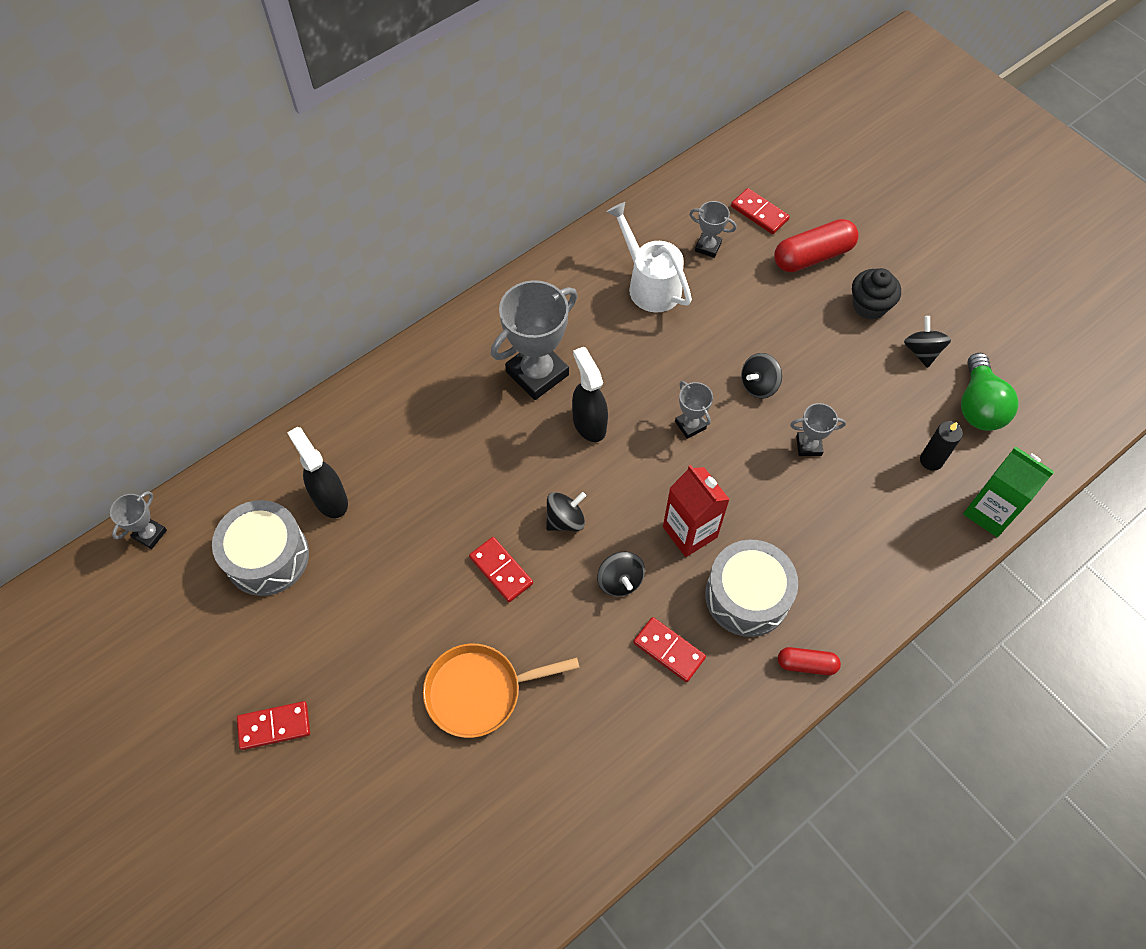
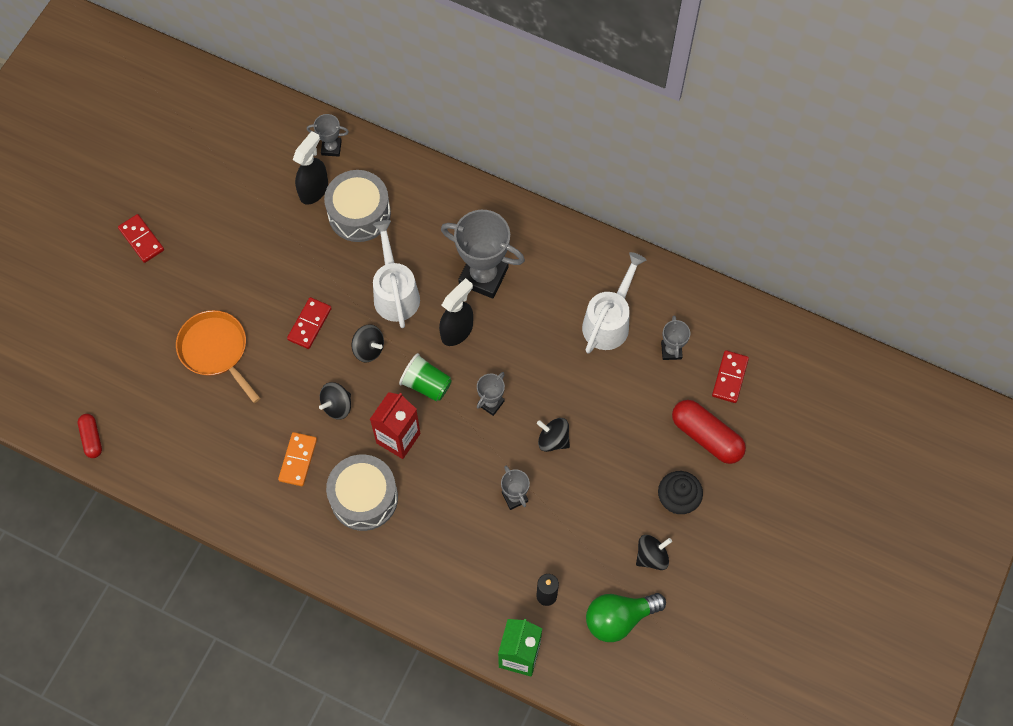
camera: 65 degrees right, 5 degrees up
grey trophy [110,491,167,549] -> grey trophy moved to [307,114,349,157]
grey drum [212,500,309,596] -> grey drum moved to [324,170,391,242]
red domino [633,617,706,682] -> orange domino [278,432,317,486]
red capsule [778,647,841,675] -> red capsule moved to [78,414,102,458]
none -> white watering can [373,220,420,328]
none -> green cup [399,353,452,402]

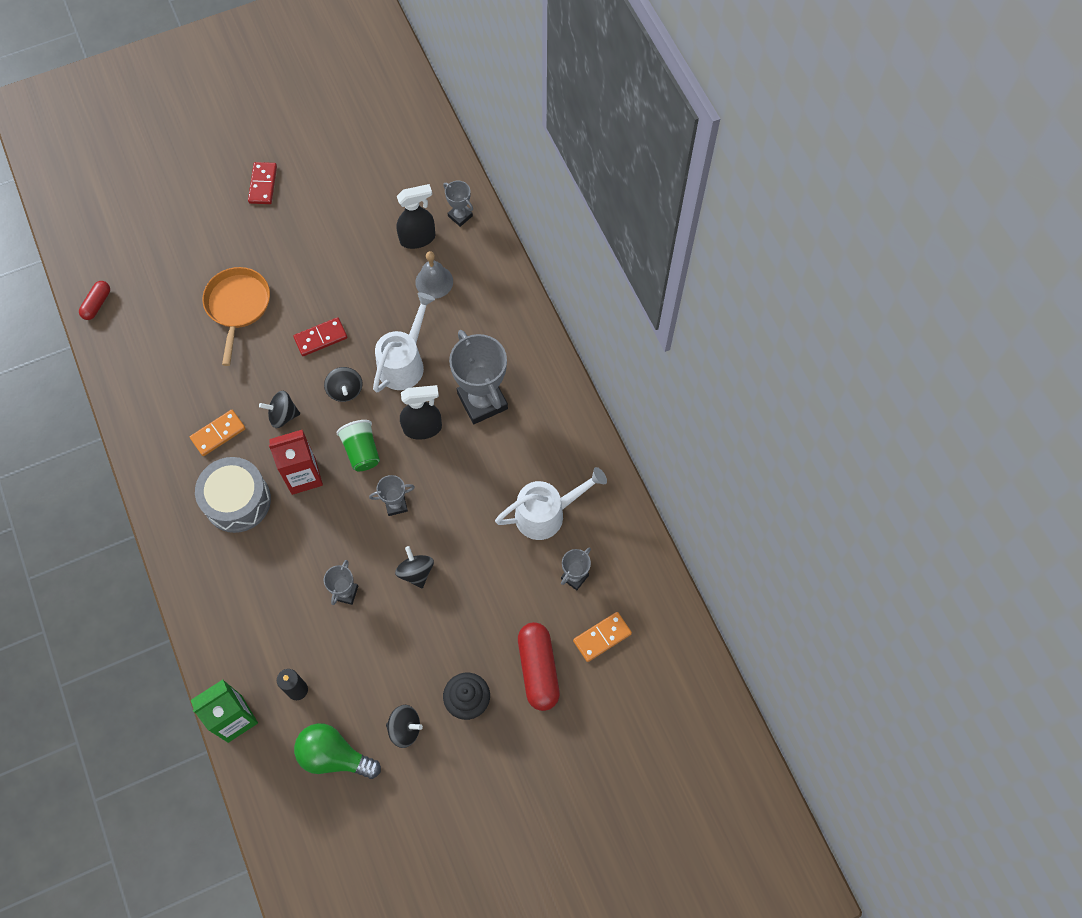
camera: 40 degrees right, 0 degrees up
grey drum [324,170,391,242] -> grey bell [415,251,453,299]
red domino [712,350,749,403] -> orange domino [573,612,632,662]

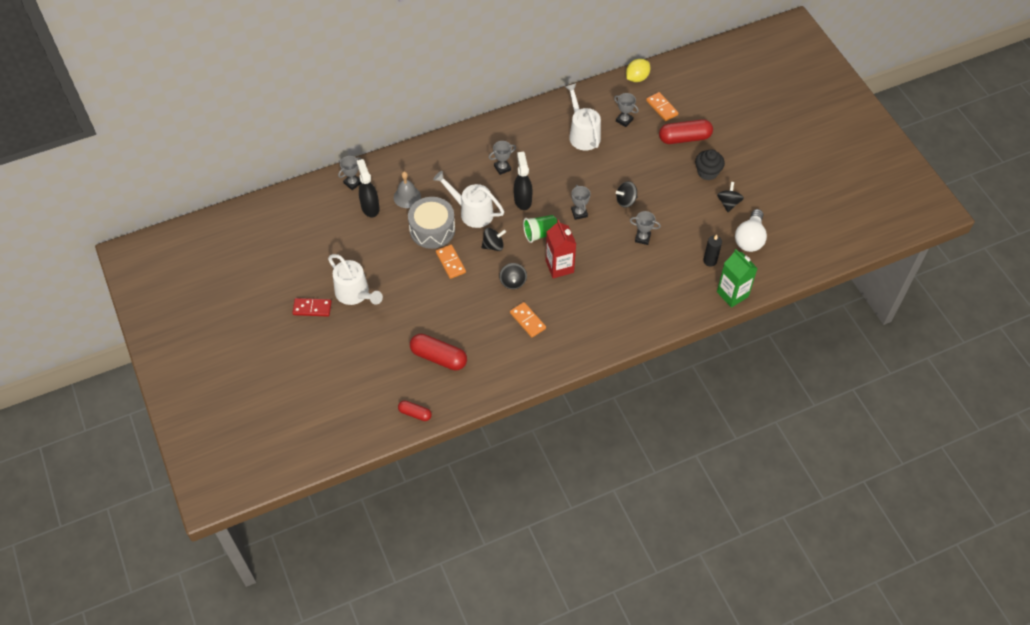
camera: 90 degrees left, 10 degrees down
grey drum [195,457,271,533] -> grey drum moved to [408,197,455,249]
orange pan [202,267,270,366] -> none
red domino [293,317,347,356] -> orange domino [436,245,466,279]
green light bulb [294,723,381,779] -> white light bulb [735,209,767,252]
grey trophy [449,330,508,424] -> grey trophy [489,141,516,175], size x0.50
none -> white watering can [328,254,383,305]
none -> red capsule [410,333,467,371]
none -> yellow lemon [626,59,650,82]

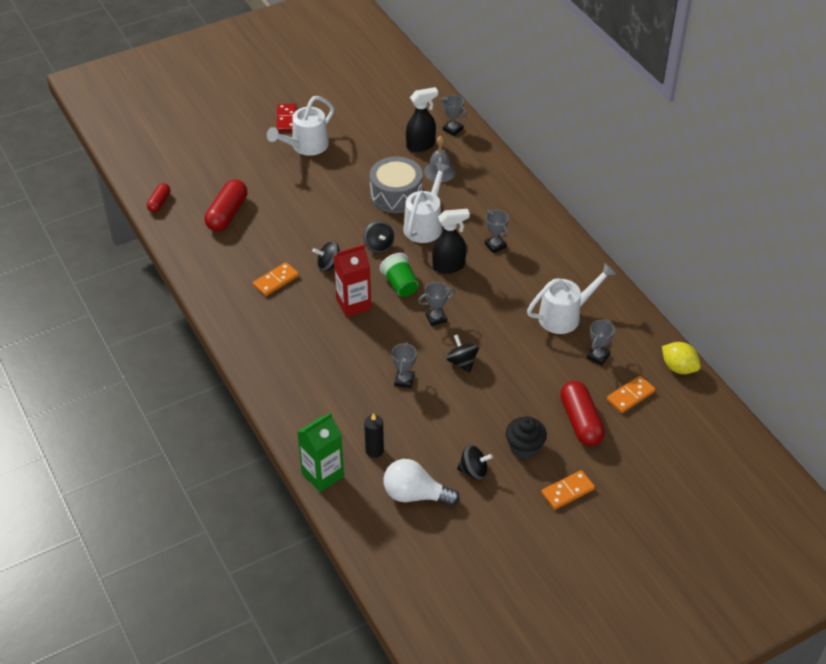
camera: 85 degrees right, 10 degrees down
orange domino [436,245,466,279] -> orange domino moved to [541,470,595,510]

